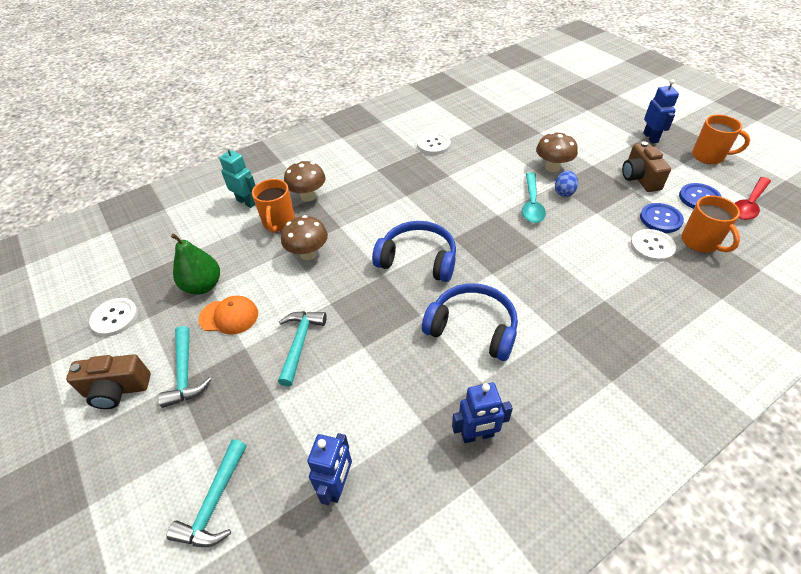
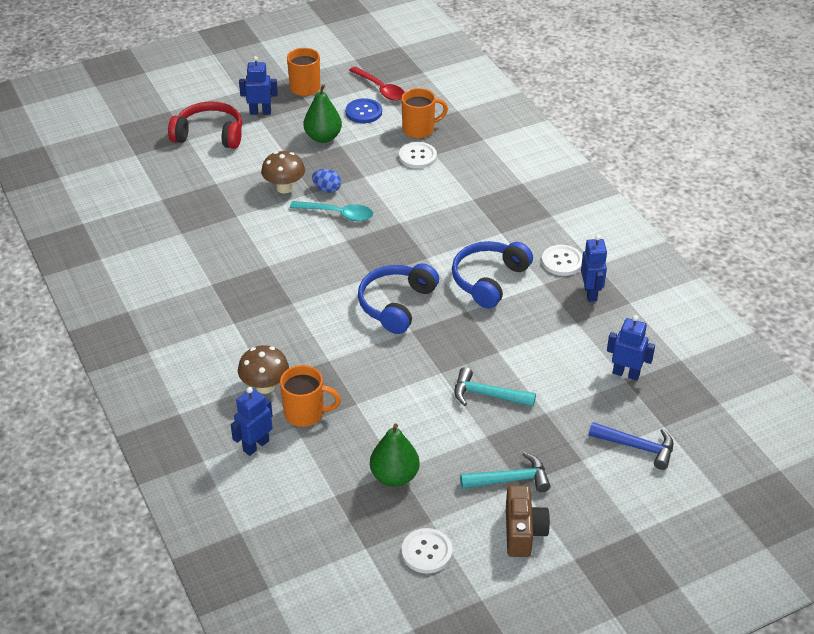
camera: 85 degrees left, 5 degrees down
turquoise hammer [166,439,247,547] -> blue hammer [589,422,673,470]
orange cap [198,296,258,335] -> none
turquoise robot [219,145,255,208] -> blue robot [231,387,273,456]
brown mushroom [281,215,328,260] -> none
white button [417,132,451,155] -> white button moved to [542,245,583,276]
brown camera [622,142,671,192] -> green pear [304,84,342,143]
blue button [640,203,684,233] -> none
none -> red headphones [168,102,242,149]

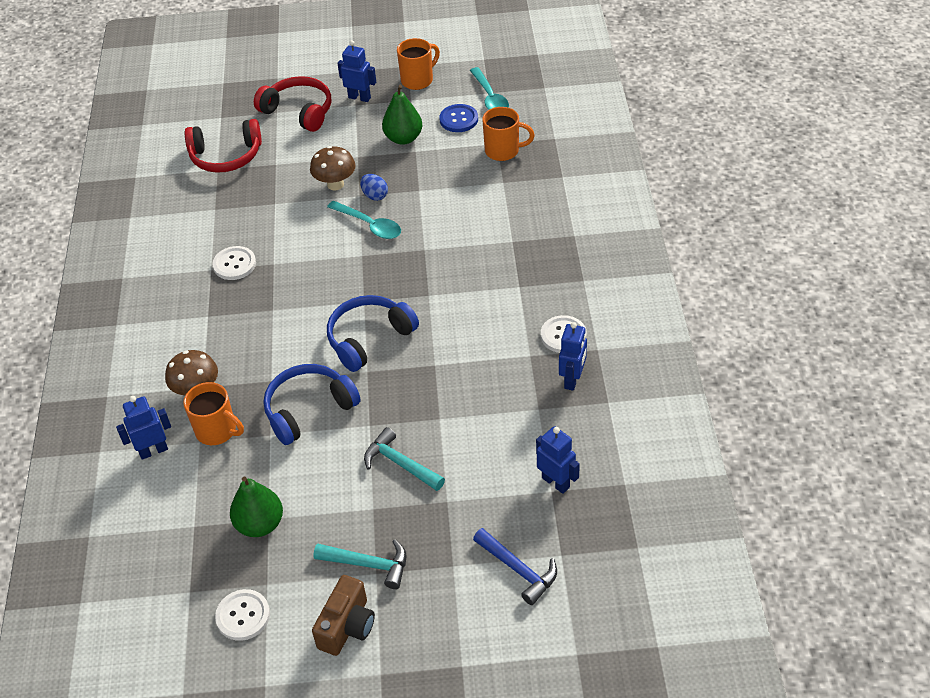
camera: 25 degrees right, 5 degrees up
red spoon [349,66,404,101] -> turquoise spoon [470,67,509,110]
white button [399,142,437,169] -> white button moved to [212,246,256,280]
blue headphones [452,241,533,308] -> blue headphones moved to [263,364,361,445]
none -> red headphones [185,119,262,173]

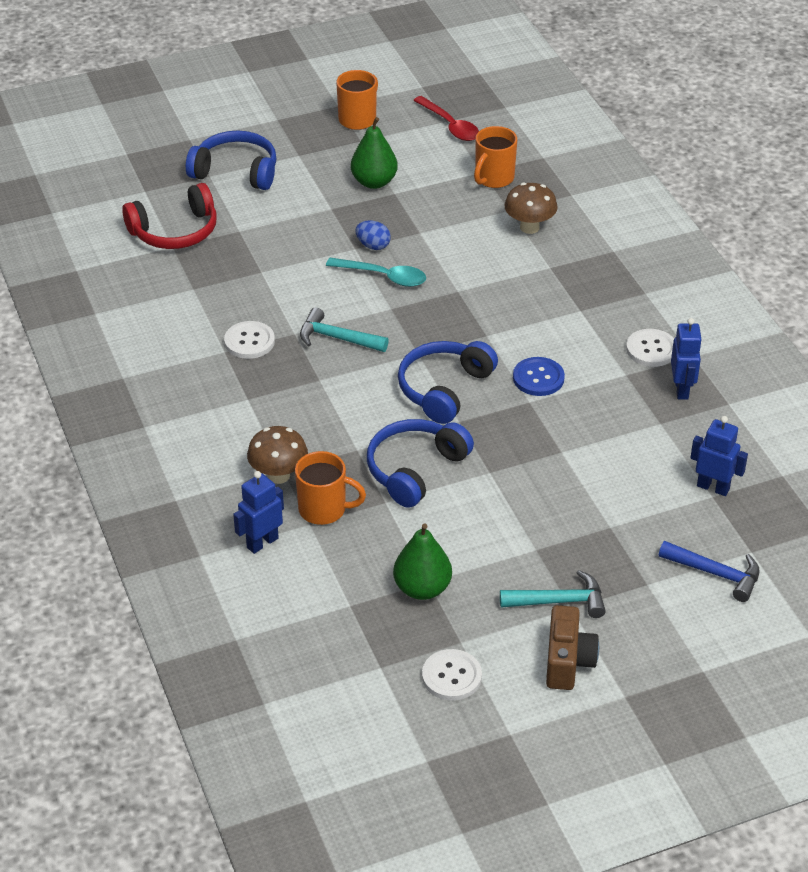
camera: 20 degrees left, 5 degrees down
red headphones [254,76,331,132] -> blue headphones [186,130,277,190]
brown mushroom [310,146,356,191] -> brown mushroom moved to [505,183,558,234]
blue robot [337,40,376,102] -> none
turquoise hammer [364,427,445,491] -> turquoise hammer moved to [300,307,389,352]
blue button [439,104,478,132] -> blue button moved to [513,357,565,396]
turquoise spoon [470,67,509,110] -> red spoon [413,96,479,141]
orange mug [482,107,535,161] -> orange mug turned 135 degrees clockwise [474,126,517,188]

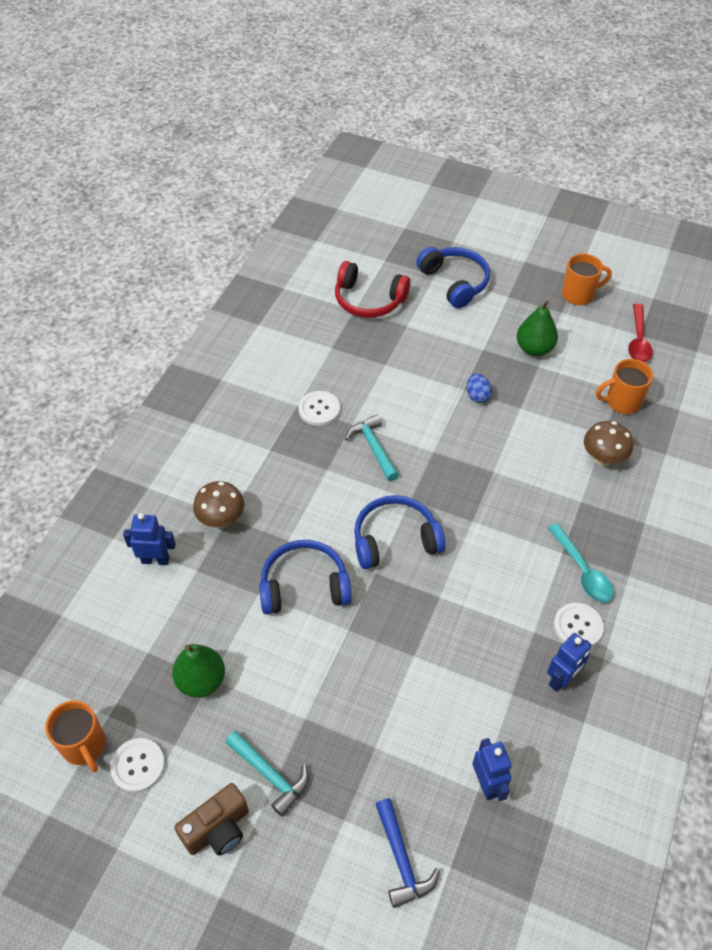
camera: 45 degrees right, 10 degrees up
orange mug [295,451,366,525] -> orange mug moved to [45,700,106,772]
turquoise spoon [326,258,426,287] -> turquoise spoon moved to [548,523,614,603]
blue button [513,357,565,396] -> none

